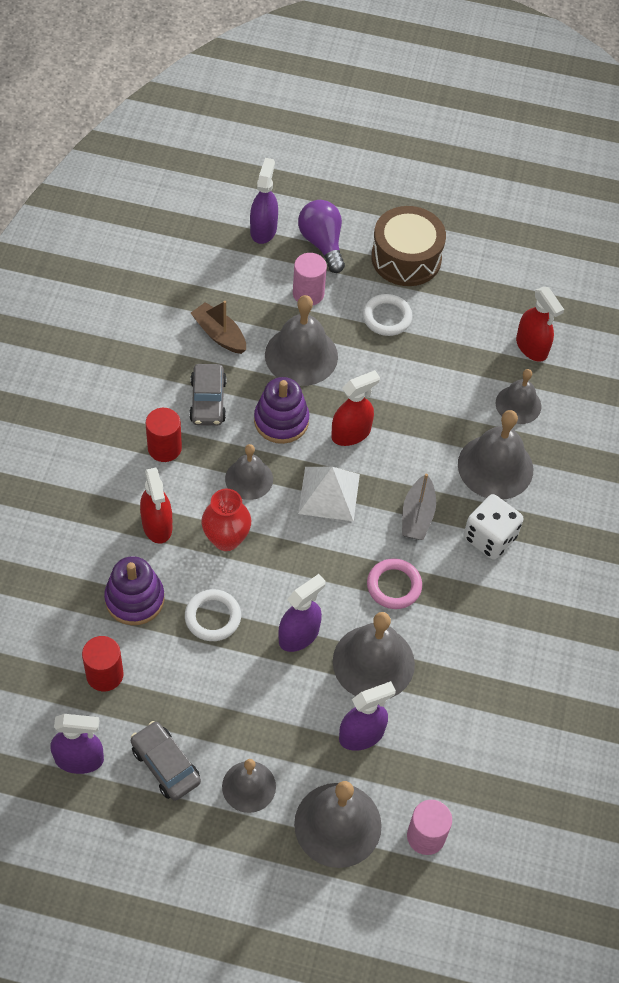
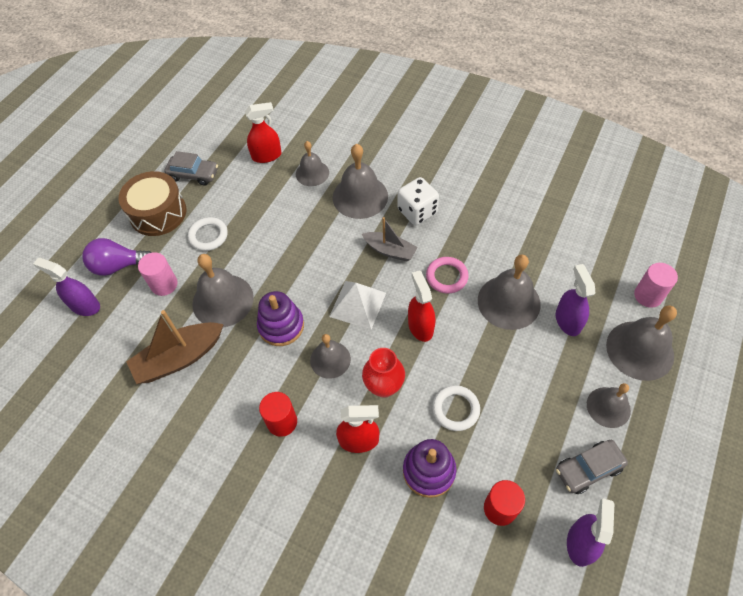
camera: 70 degrees left, 0 degrees up
grey car [189,364,227,426] -> grey car moved to [164,151,218,186]
brown boat [191,301,246,354] -> brown boat [126,310,224,384], size x1.55
purple spray bottle [278,574,326,652] -> none
red spray bottle [331,370,380,446] -> red spray bottle moved to [408,270,435,342]

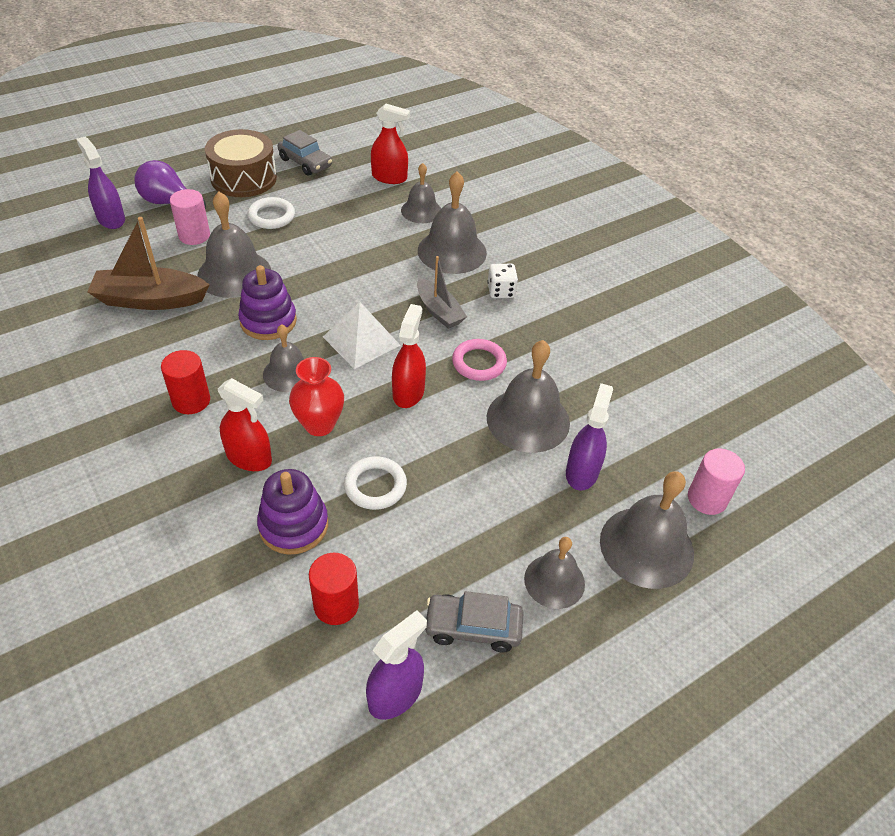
camera: 25 degrees right, 10 degrees down
white dice [398,177,439,225] -> white dice [487,264,518,298], size x0.66

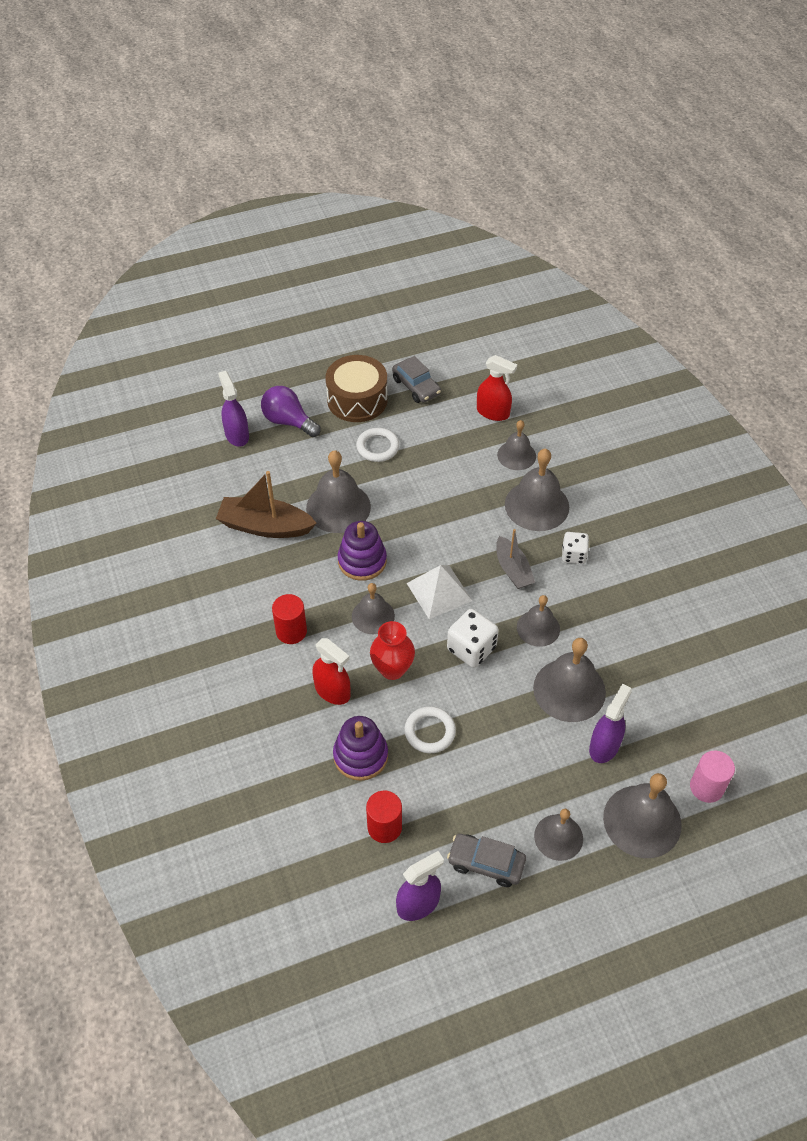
camera: 15 degrees right, 5 degrees up
pink cylinder [170,189,210,245] -> none
red spray bottle [392,304,426,408] -> white dice [447,609,499,668]
pink ring [452,339,507,381] -> grey bell [517,595,560,647]

